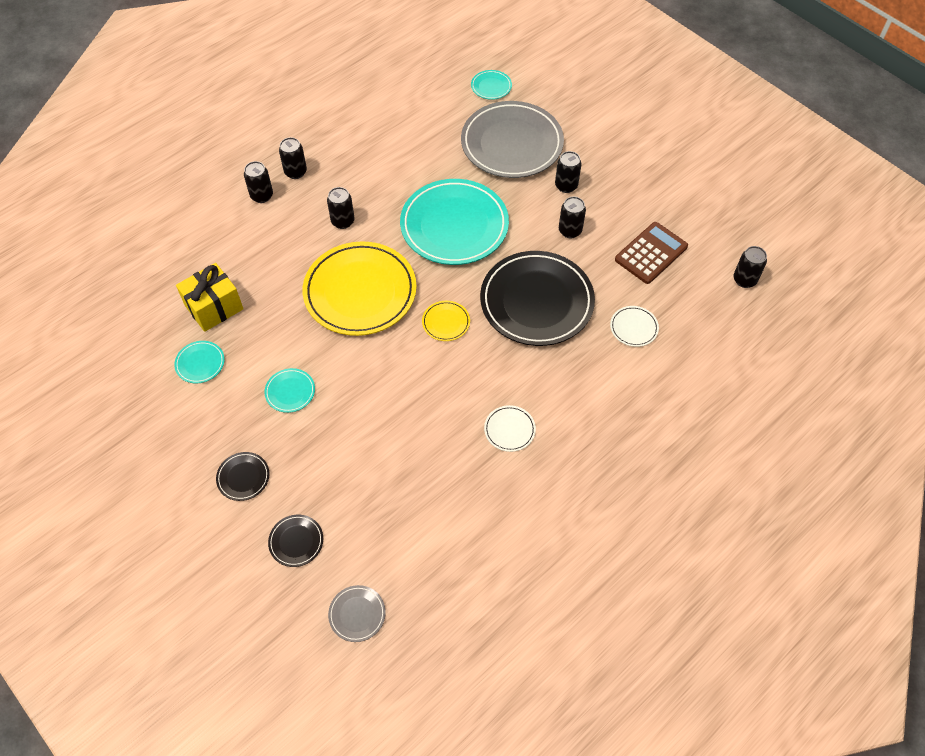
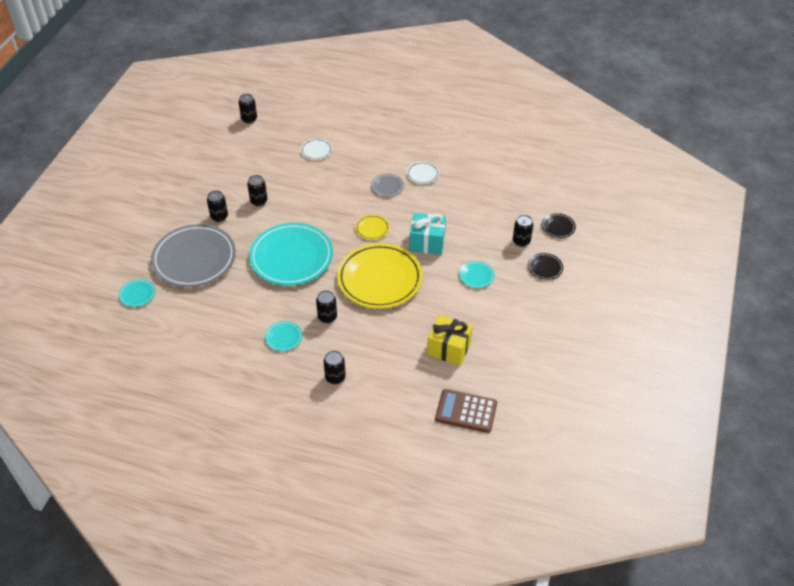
camera: 120 degrees left, 10 degrees down
turquoise plate [174,341,225,383] -> turquoise plate moved to [265,321,303,351]
black can [279,137,307,179] -> black can moved to [513,215,533,247]
grey plate [328,585,386,642] -> grey plate moved to [371,174,404,197]
black plate [480,251,595,346] -> none
brown calculator [615,222,688,284] -> brown calculator moved to [435,389,497,433]
none -> turquoise gift [409,213,446,255]

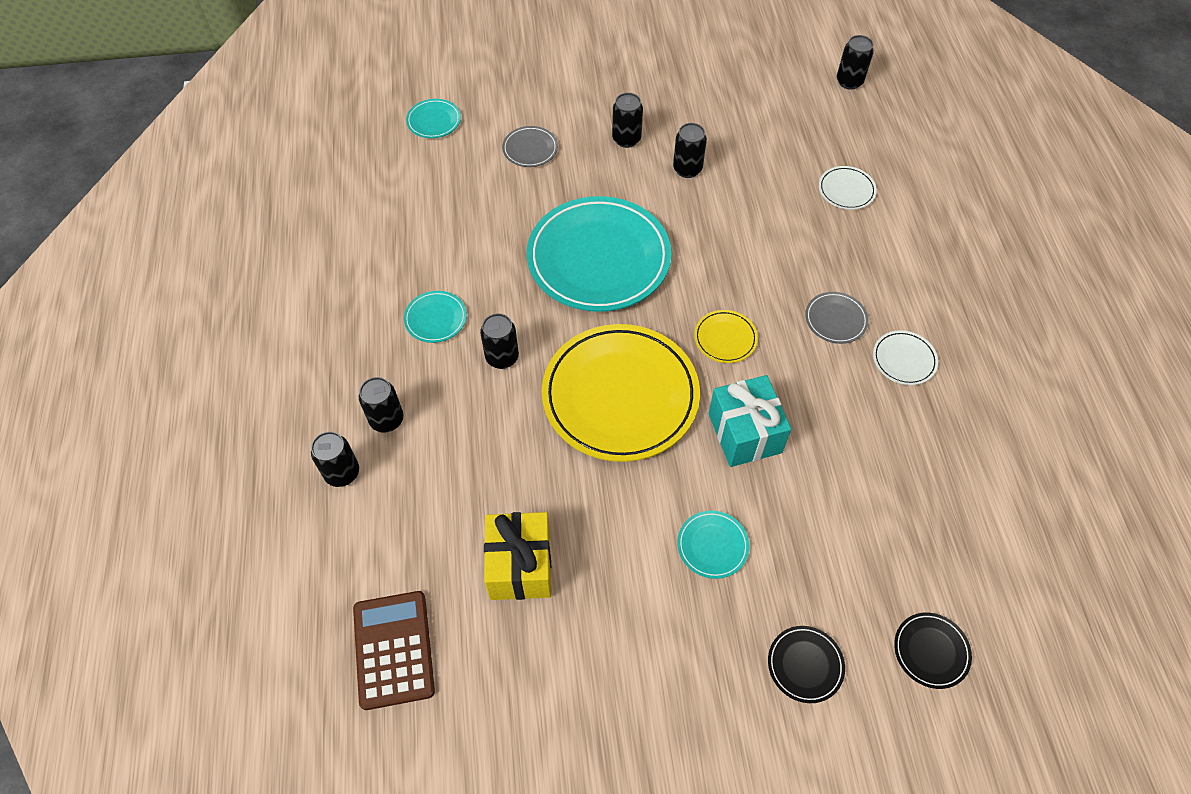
camera: 65 degrees right, 10 degrees up
grey plate [151,224,236,287] -> grey plate [502,126,558,167], size x0.42
black can [513,215,533,247] -> black can moved to [311,431,359,487]

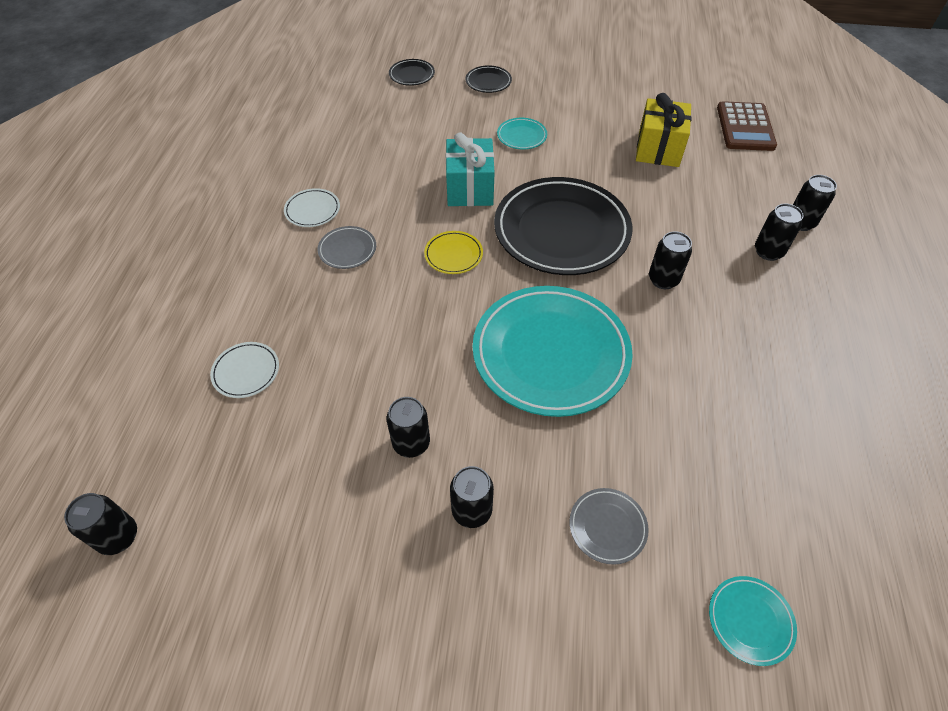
camera: 165 degrees left, 5 degrees down
turquoise plate [404,291,467,343] -> none
yellow plate [542,324,700,462] -> black plate [494,177,632,275]

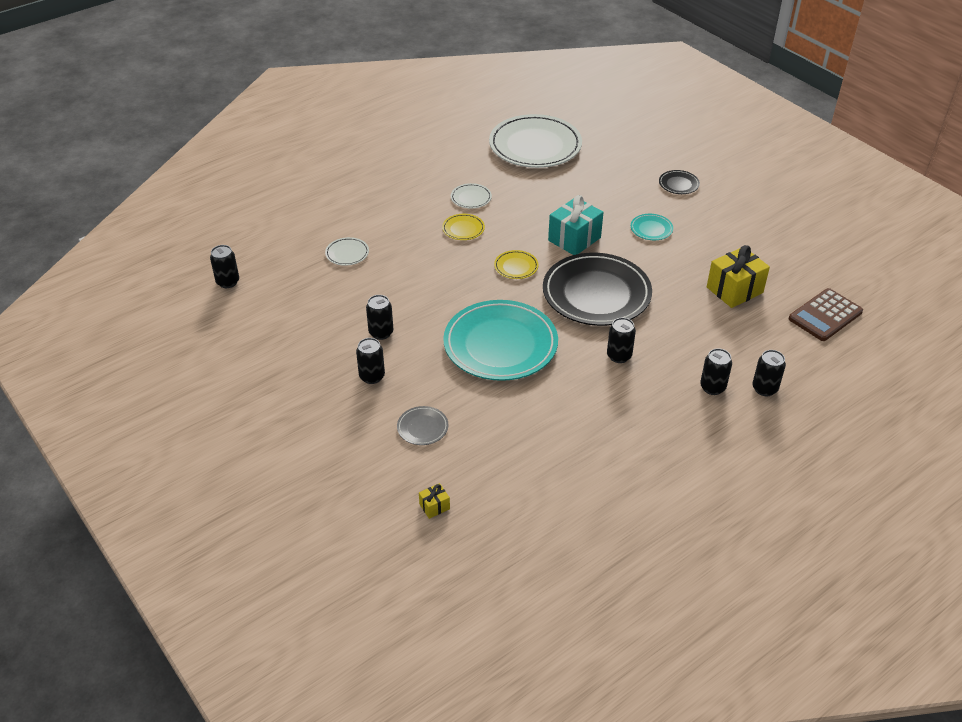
camera: 45 degrees right, 10 degrees down
grey plate [318,226,376,269] -> yellow plate [442,214,485,240]
black plate [389,59,435,86] -> none
turquoise plate [709,576,797,666] -> yellow gift [419,483,450,519]
none -> white plate [489,114,582,168]

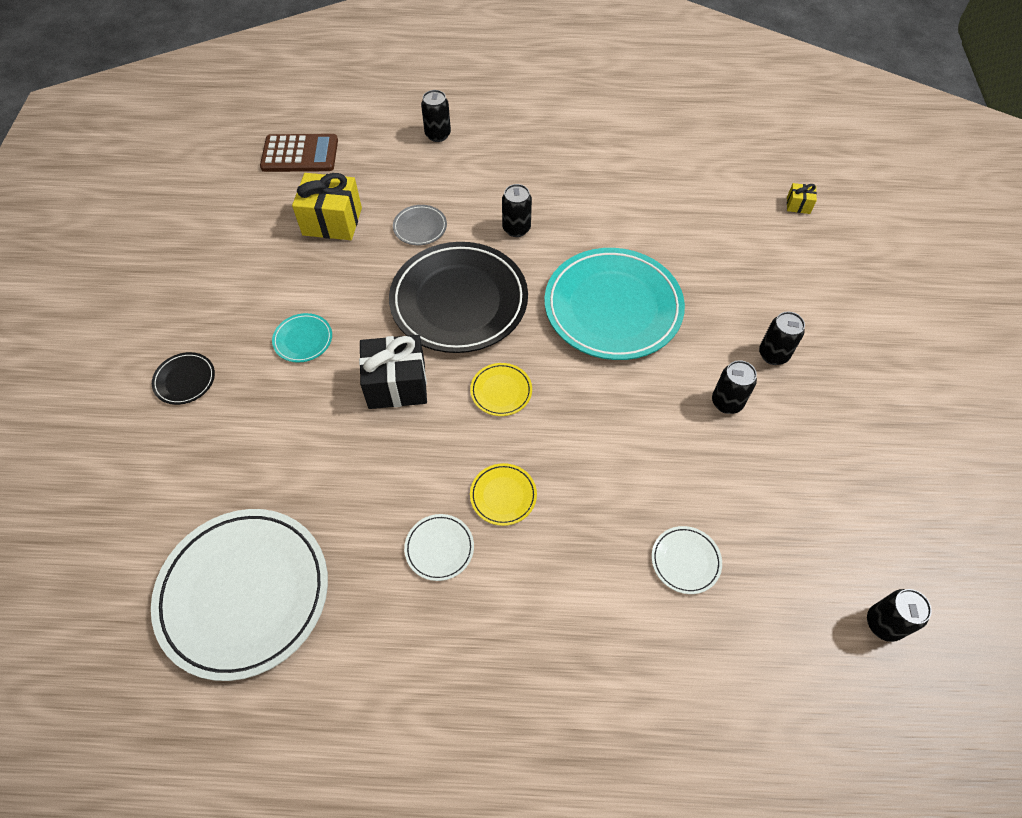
camera: 140 degrees left, 15 degrees up
grey plate [397,406,449,445] -> grey plate moved to [393,205,447,245]
turquoise gift [548,195,604,255] -> black gift [359,335,427,409]
black can [700,348,732,395] -> none

